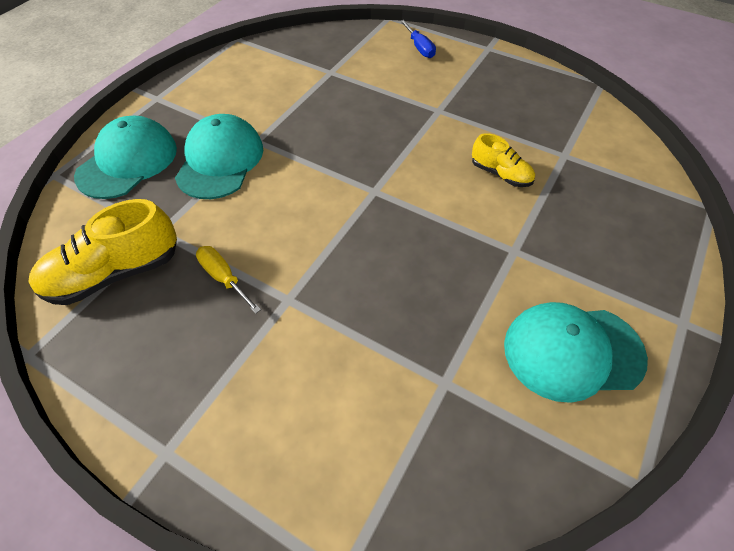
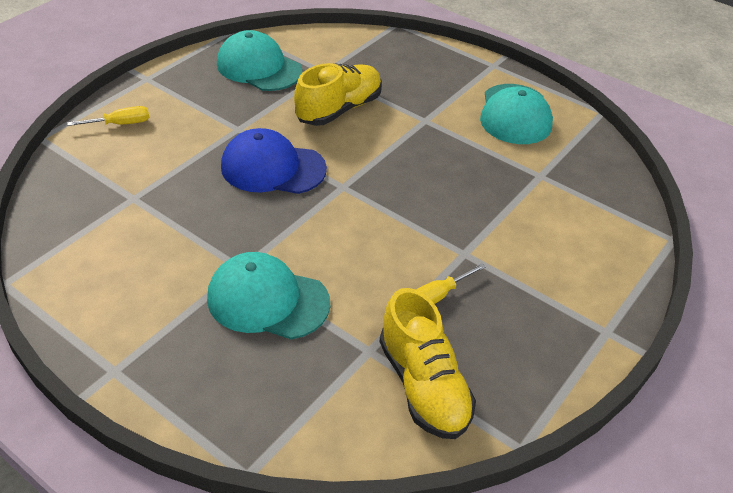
camera: 85 degrees left, 10 degrees down
turquoise cap [74,116,177,199] -> turquoise cap moved to [217,30,302,91]
blue screwdriver [400,20,436,58] -> yellow screwdriver [67,106,150,126]
yellow shoe [472,133,535,187] -> yellow shoe [294,63,382,126], size x1.74
none -> blue cap [221,128,327,194]

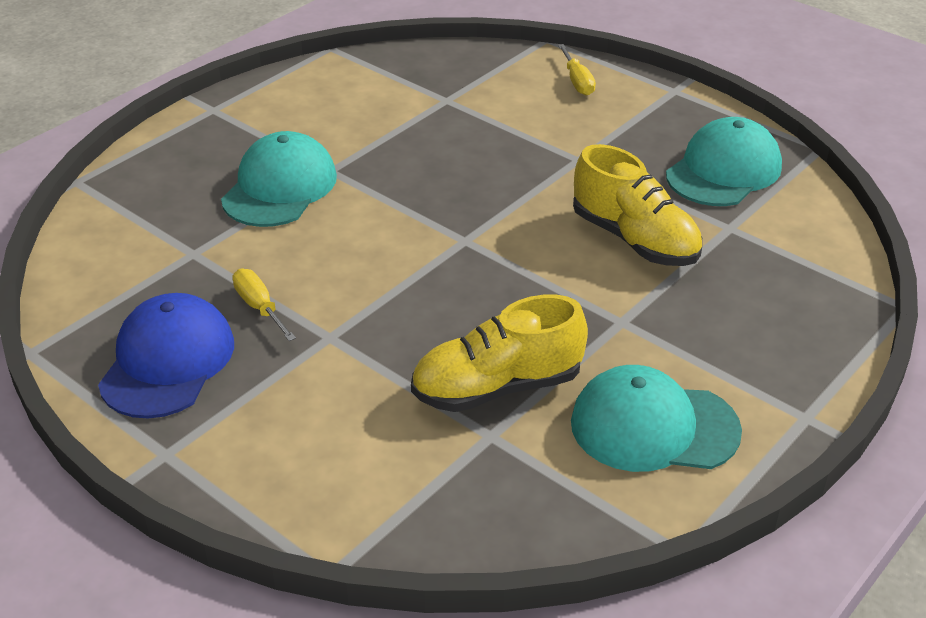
camera: 95 degrees right, 5 degrees down
blue cap [221,128,327,194] -> blue cap moved to [98,293,234,419]
yellow shoe [380,288,476,439] -> yellow shoe moved to [411,294,588,412]

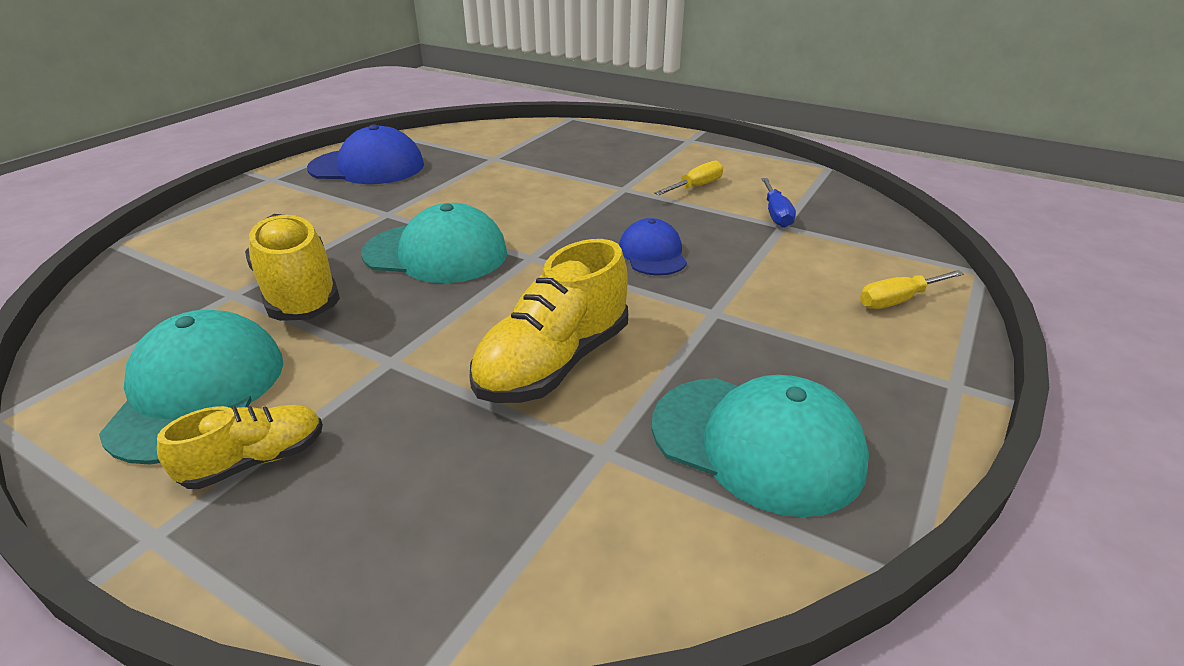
camera: 80 degrees right, 5 degrees down
turquoise cap [221,131,337,227] -> turquoise cap moved to [361,203,507,283]
yellow screwdriver [232,269,296,341] -> yellow screwdriver moved to [654,160,723,195]
none -> yellow shoe [157,405,323,489]
none -> blue cap [619,218,687,275]
none -> blue screwdriver [761,178,796,228]

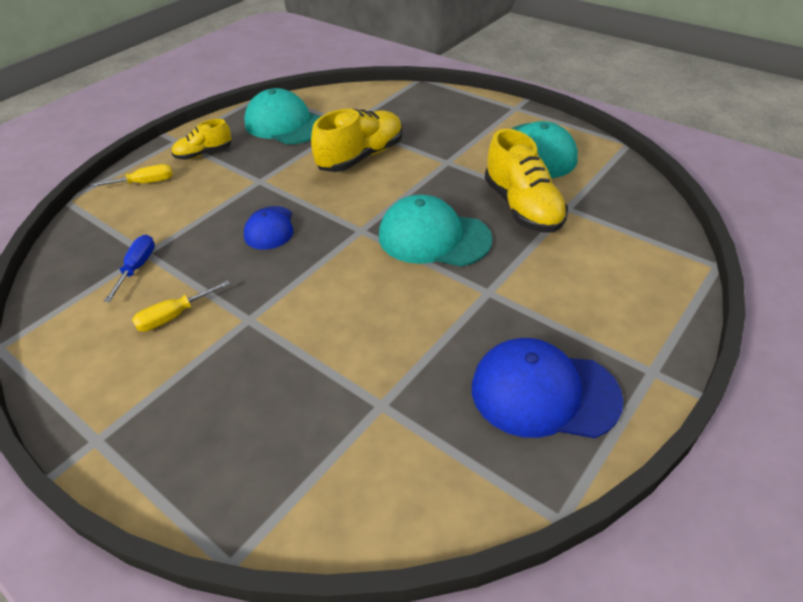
camera: 170 degrees left, 10 degrees up
yellow shoe [157,405,323,489] -> yellow shoe moved to [172,119,232,160]

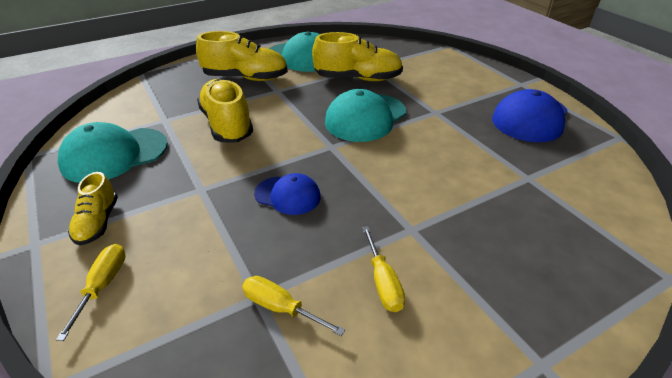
camera: 70 degrees left, 5 degrees down
blue screwdriver [104,235,155,302] -> yellow screwdriver [242,276,345,336]
none -> yellow shoe [196,31,288,81]

